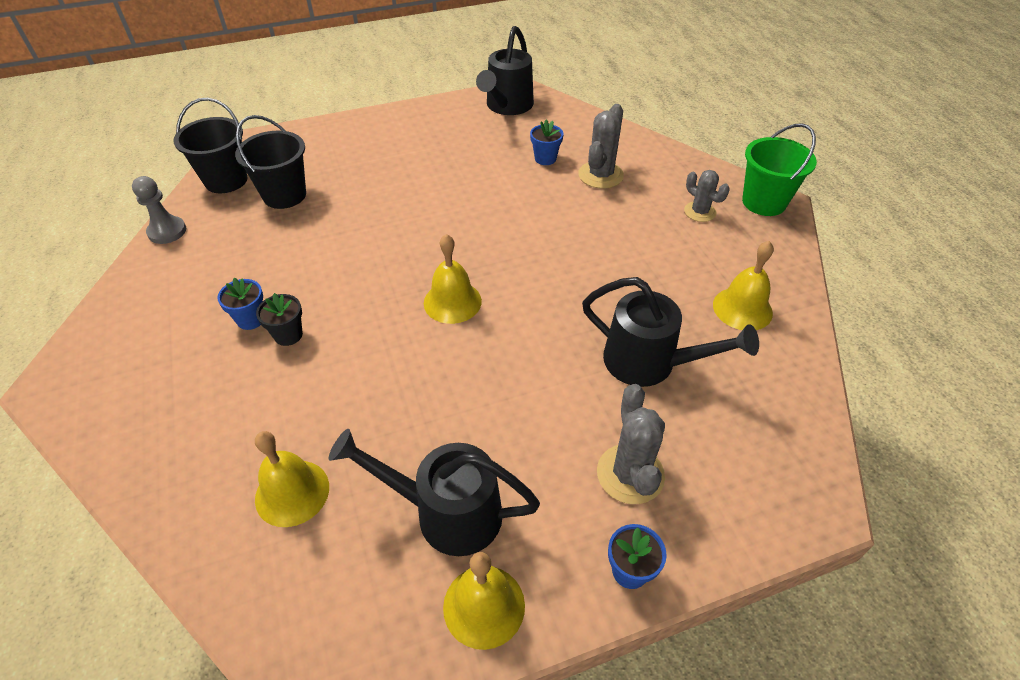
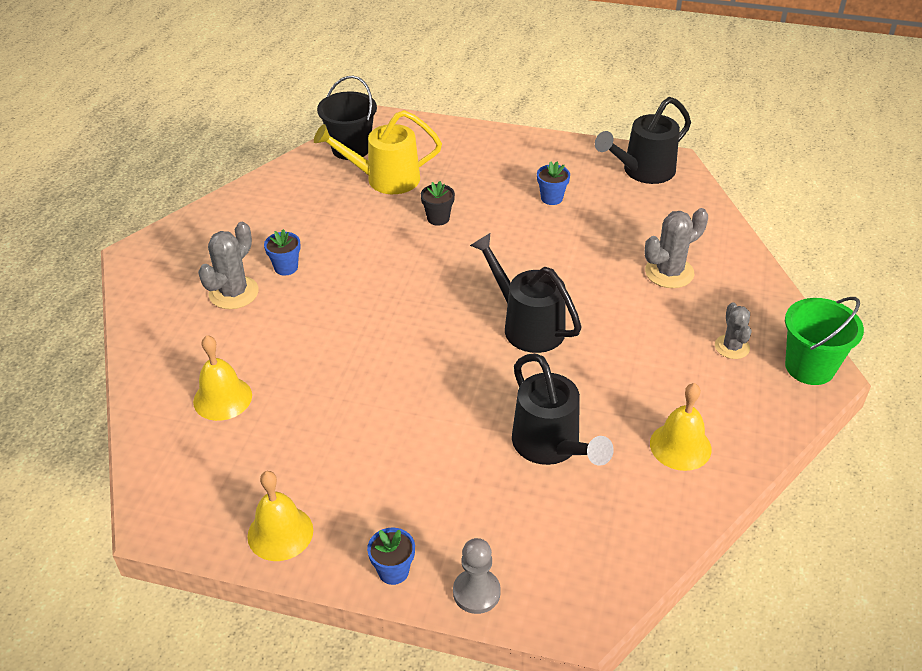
camera: 35 degrees right, 5 degrees down
grey pawn [132,176,186,244] -> grey pawn moved to [453,538,501,614]
black bucket [235,115,306,209] -> yellow watering can [314,110,442,194]
black flower pot [256,293,303,346] -> black flower pot moved to [421,181,455,226]
black watering can [329,429,540,556] -> black watering can moved to [470,233,581,353]
yellow bell [424,234,482,324] -> none
blue flower pot [530,120,563,165] -> blue flower pot moved to [537,161,570,205]
grey cactus [597,384,665,504] -> grey cactus moved to [198,222,259,309]

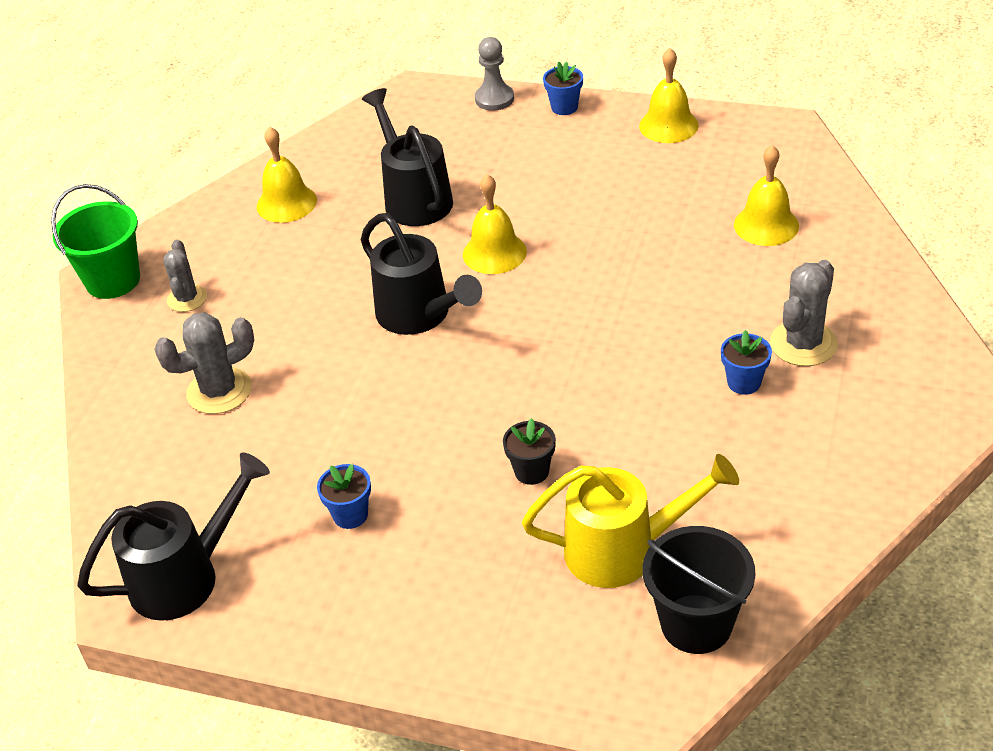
camera: 175 degrees left, 0 degrees up
none -> yellow bell [463,174,527,274]

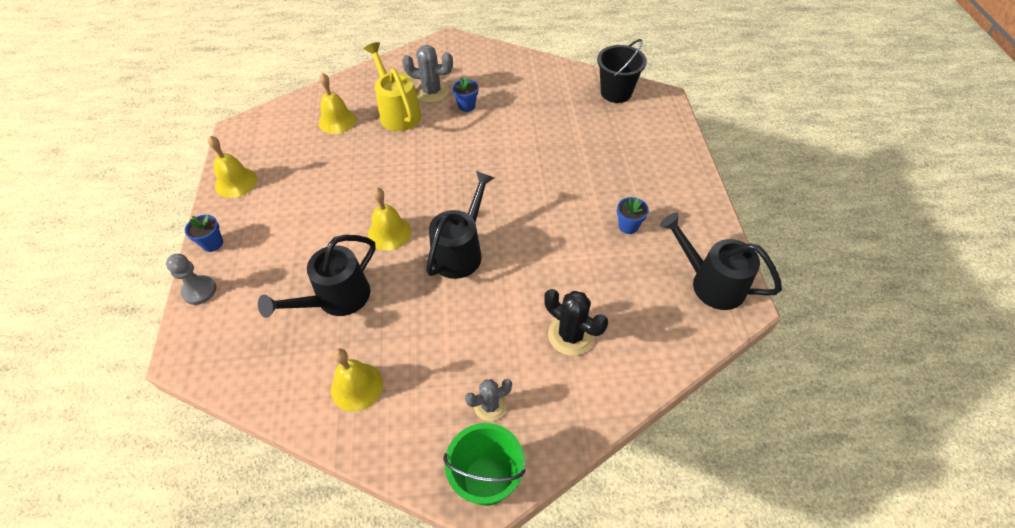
camera: 115 degrees left, 10 degrees up
grey cactus [154,312,254,414] -> black cactus [544,289,608,356]
black flower pot [503,418,556,485] -> none
yellow watering can [522,454,739,588] -> yellow watering can moved to [364,42,421,131]

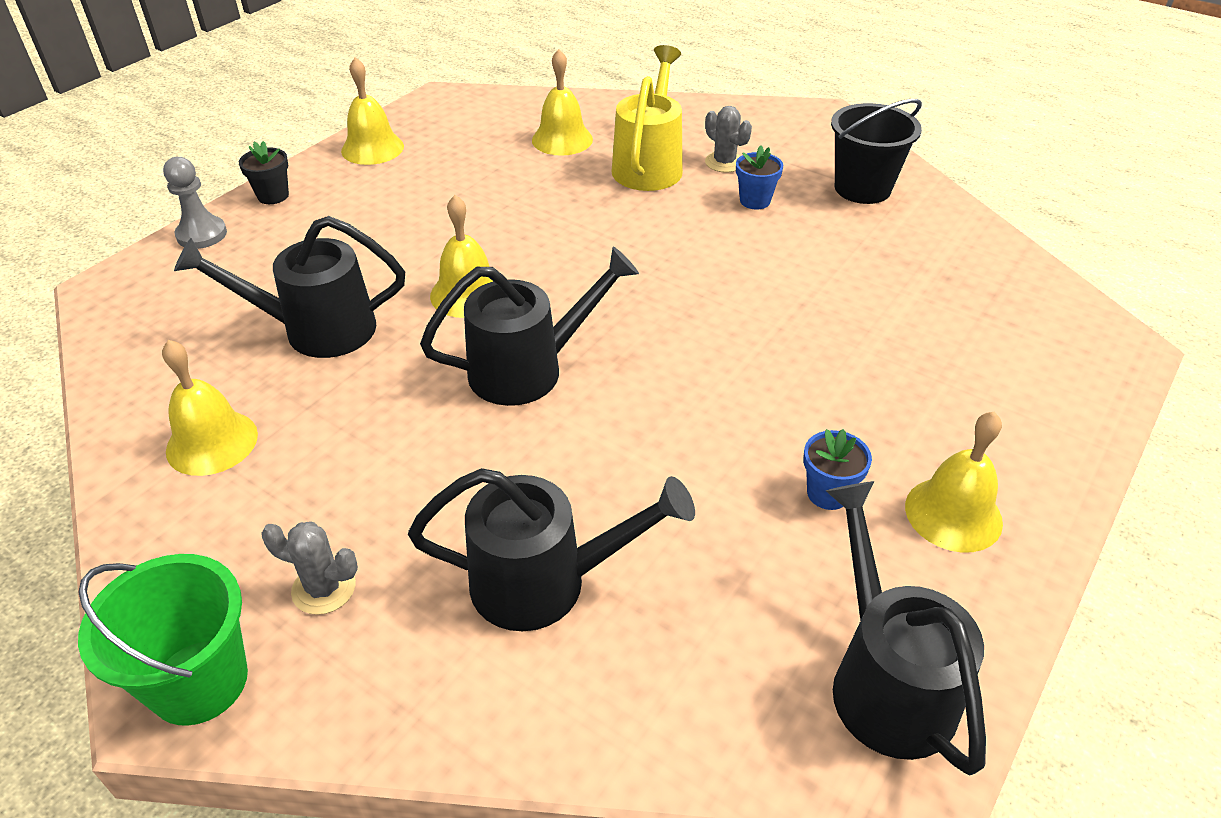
camera: 40 degrees right, 10 degrees down
blue flower pot [185,215,223,252] -> black flower pot [239,141,289,204]
grey cactus [402,45,453,103] -> grey cactus [705,106,752,172], size x0.66
black cactus [544,289,608,356] -> black watering can [408,468,695,631]
black bucket [597,39,647,103] -> black bucket moved to [831,99,922,204]
none -> yellow bell [905,411,1003,552]

